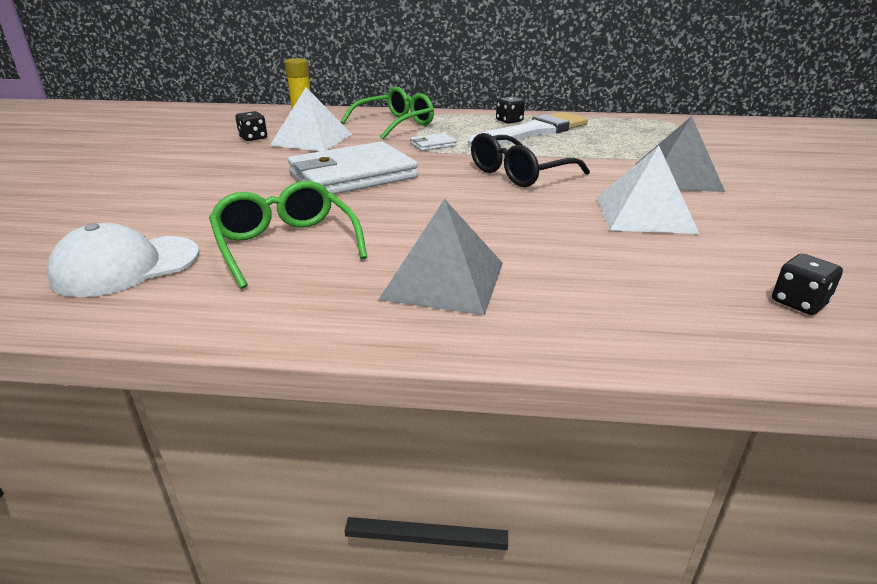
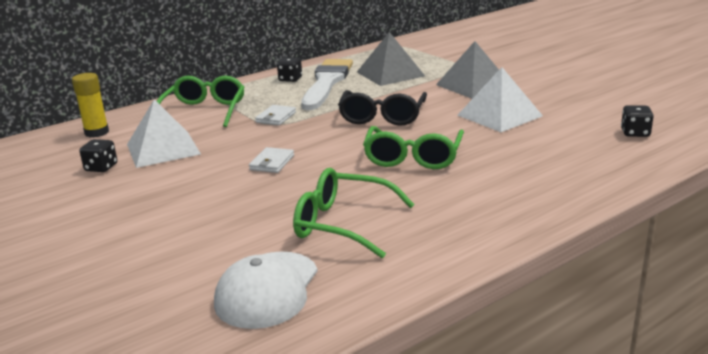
camera: 40 degrees left, 5 degrees down
white wallet [288,141,418,194] -> white wallet [249,147,294,173], size x0.42
grey pyramid [378,199,503,315] -> grey pyramid moved to [357,32,425,86]
none -> green glasses [363,126,464,169]

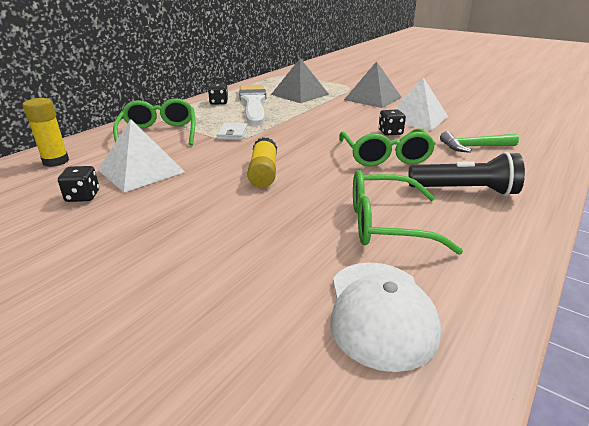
camera: 20 degrees left, 5 degrees up
white wallet [249,147,294,173] -> yellow glue stick [247,137,277,188]
black glasses [338,90,427,126] -> none
black dice [621,105,654,137] -> black dice moved to [379,109,406,136]
none -> black flashlight [409,152,525,196]
none -> green hammer [440,131,519,153]

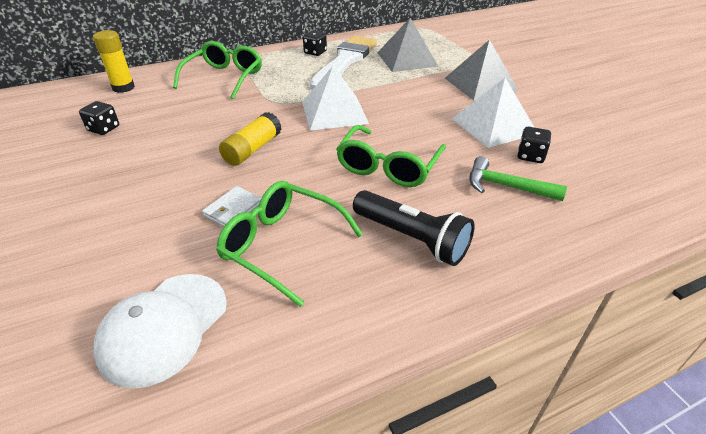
camera: 30 degrees right, 10 degrees up
white pyramid [98,119,185,192] -> white pyramid moved to [302,66,369,131]
white wallet [217,123,248,140] -> white wallet moved to [202,186,261,227]
black dice [379,109,406,136] -> black dice moved to [517,127,551,163]

